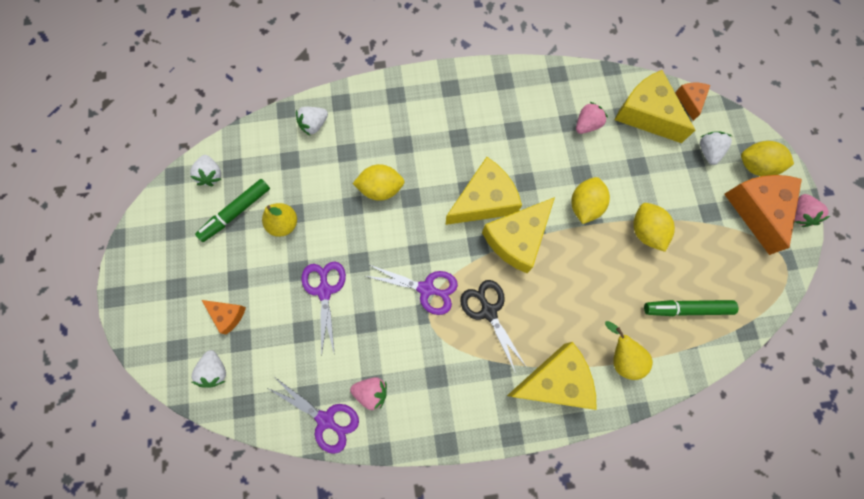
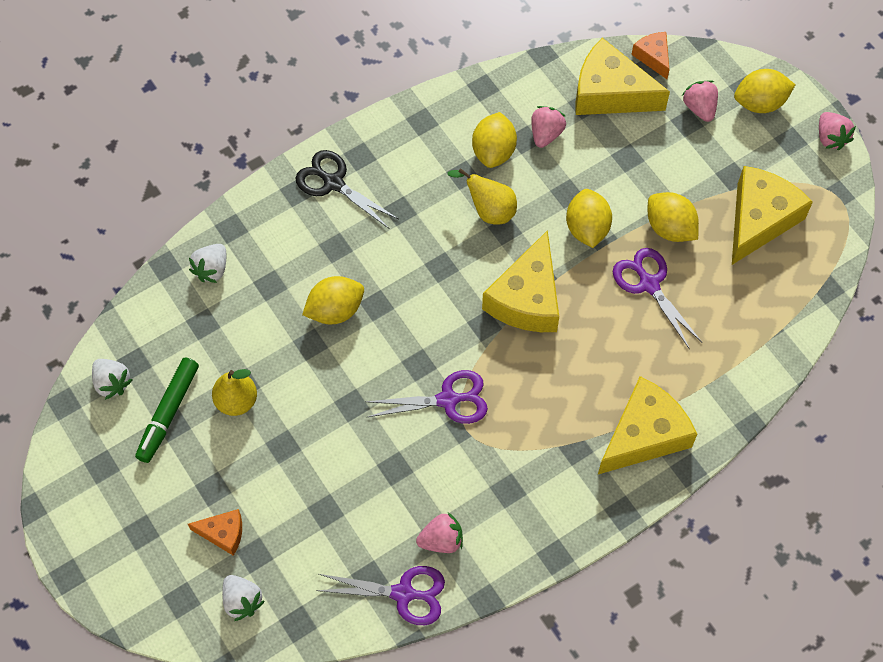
camera: 25 degrees left, 10 degrees down
purple scissors [301,261,346,357] -> purple scissors moved to [613,248,702,350]
yellow cheese [446,157,522,225] -> yellow cheese moved to [732,166,813,265]
black scissors [460,280,527,373] -> black scissors moved to [296,150,399,229]
yellow pear [605,321,653,380] -> yellow pear moved to [447,168,517,225]
green marker [644,300,738,316] -> none
white strawberry [700,131,732,165] -> pink strawberry [682,80,718,122]
orange cheese [724,175,802,255] -> none
none -> yellow lemon [472,112,517,168]

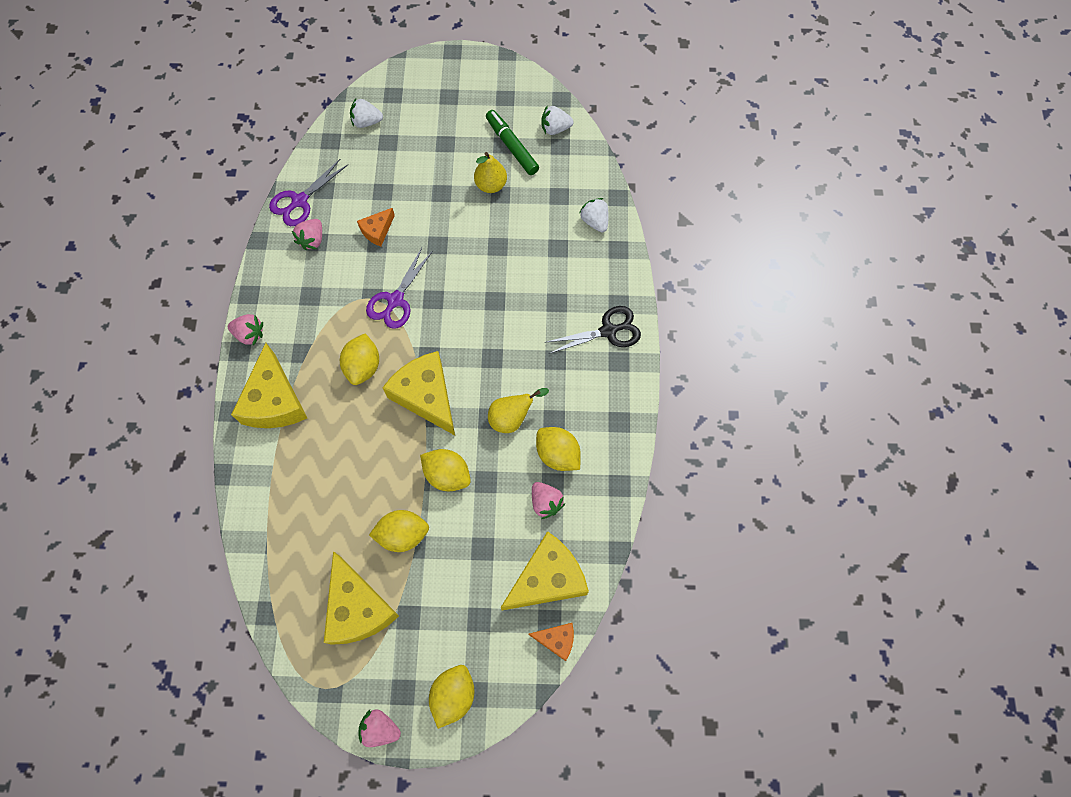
camera: 125 degrees right, 5 degrees up
orange cheese [188,509,242,556] -> orange cheese moved to [357,208,395,246]
yellow lemon [302,276,364,324] -> yellow lemon moved to [340,333,379,385]
purple scissors [613,248,702,350] -> none
pink strawberry [682,80,718,122] -> pink strawberry moved to [228,314,263,345]

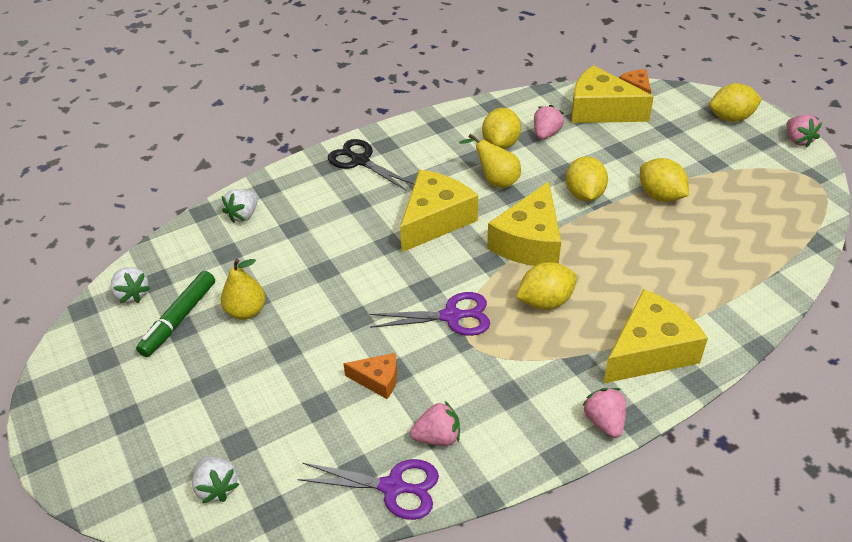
camera: 120 degrees left, 25 degrees down
yellow cheese [324,551,399,645] -> yellow cheese moved to [400,170,478,252]

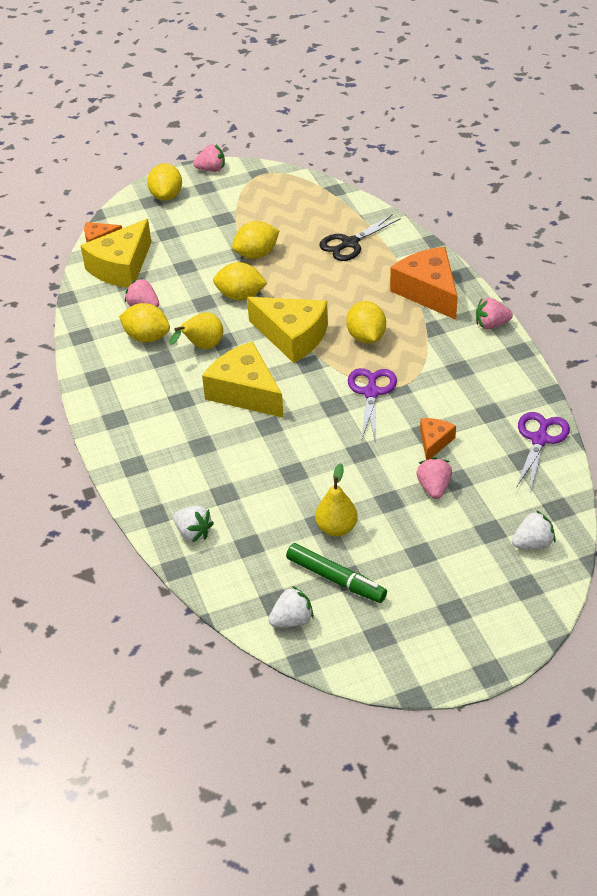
camera: 80 degrees left, 0 degrees up
black scissors [328,139,414,190] -> black scissors moved to [319,214,401,261]
pink strawberry [410,401,460,446] -> pink strawberry moved to [416,457,452,499]
yellow cheese [603,289,708,384] -> orange cheese [390,247,457,320]

